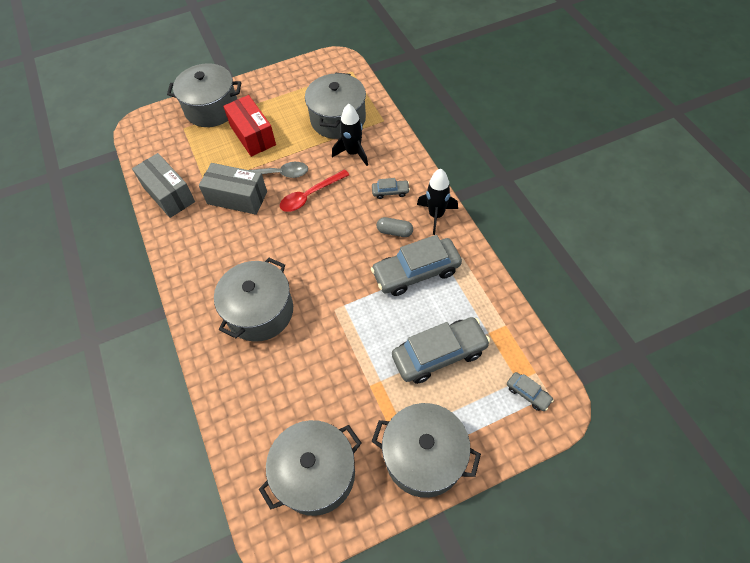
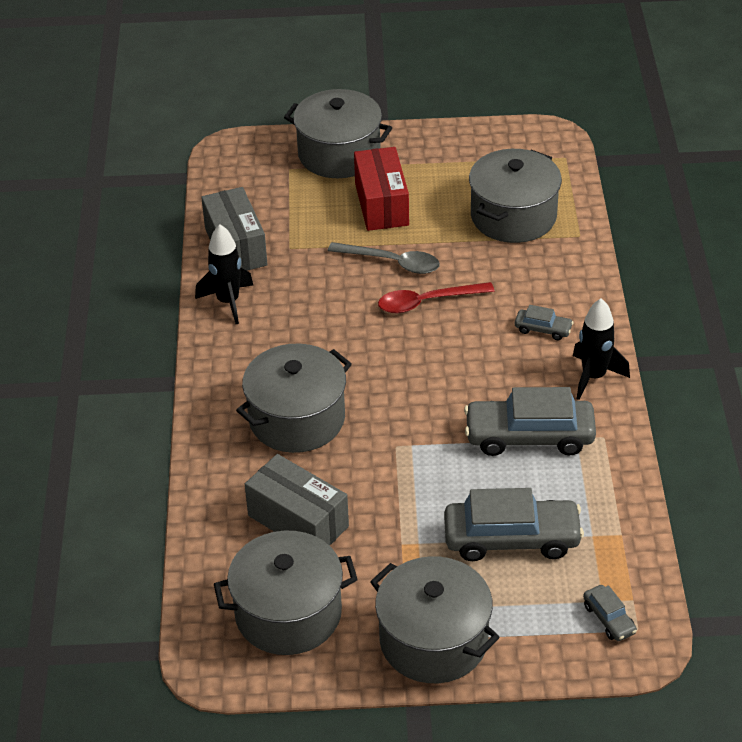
camera: 20 degrees right, 15 degrees down
grey box [199,163,267,215] -> grey box moved to [245,454,349,546]
black rocket [332,103,368,166] -> black rocket moved to [195,224,253,324]
grey capsule [376,217,413,237] -> none

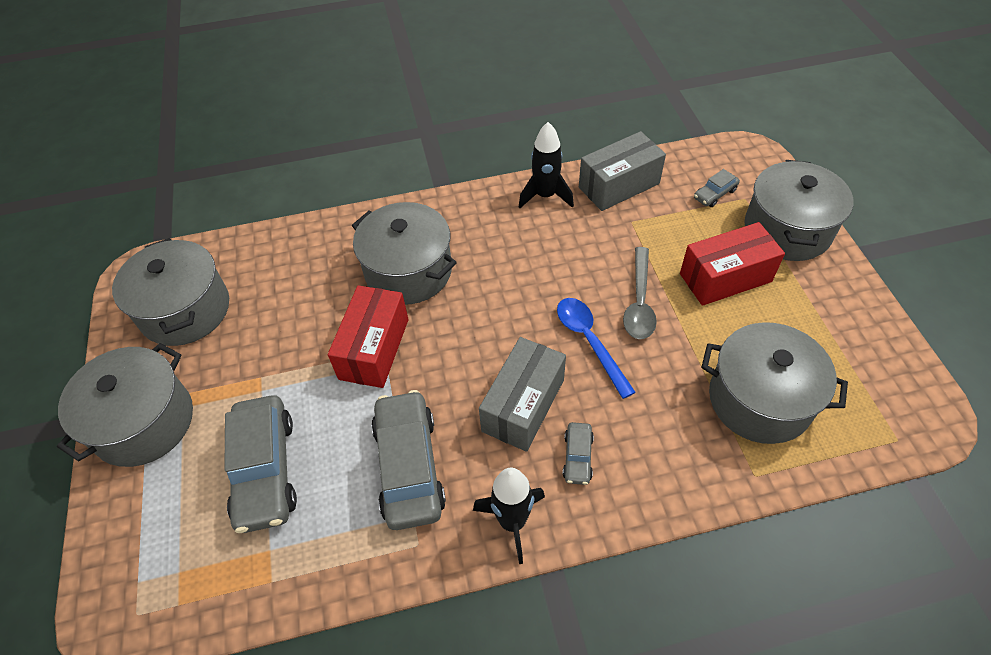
camera: 80 degrees right, 10 degrees up
grey box [245,454,349,546] -> grey box moved to [479,337,566,452]
red spoon [378,282,495,313] -> blue spoon [557,298,636,399]
grey car [583,585,637,641] -> grey car moved to [694,169,740,207]
none -> red box [328,285,408,388]

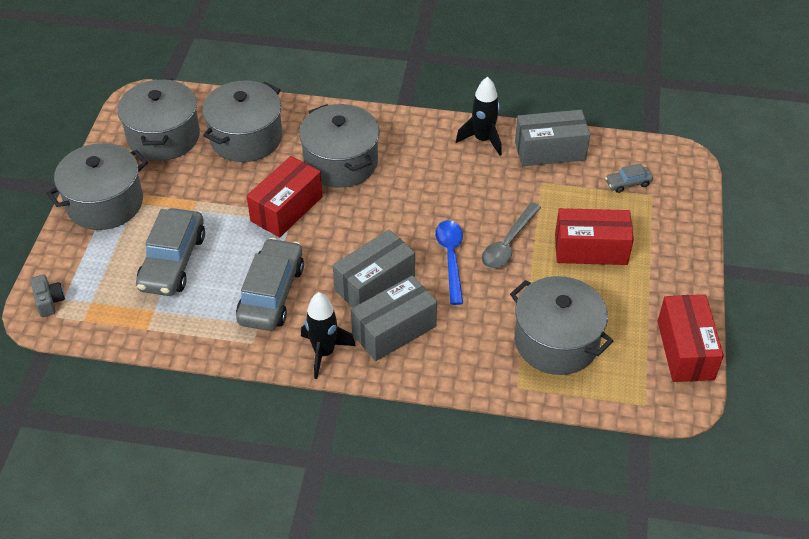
camera: 20 degrees right, 5 degrees down
grey car [563,422,594,485] -> grey box [351,275,437,361]
grey pot [744,160,854,261] -> grey pot moved to [202,80,282,162]
none -> grey camera [31,275,65,317]
none -> red box [658,295,724,382]

